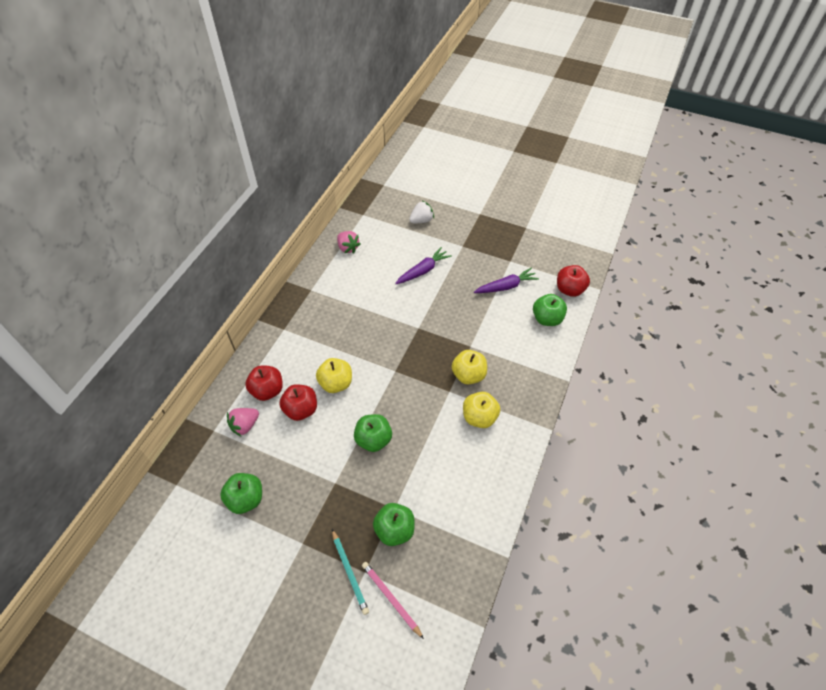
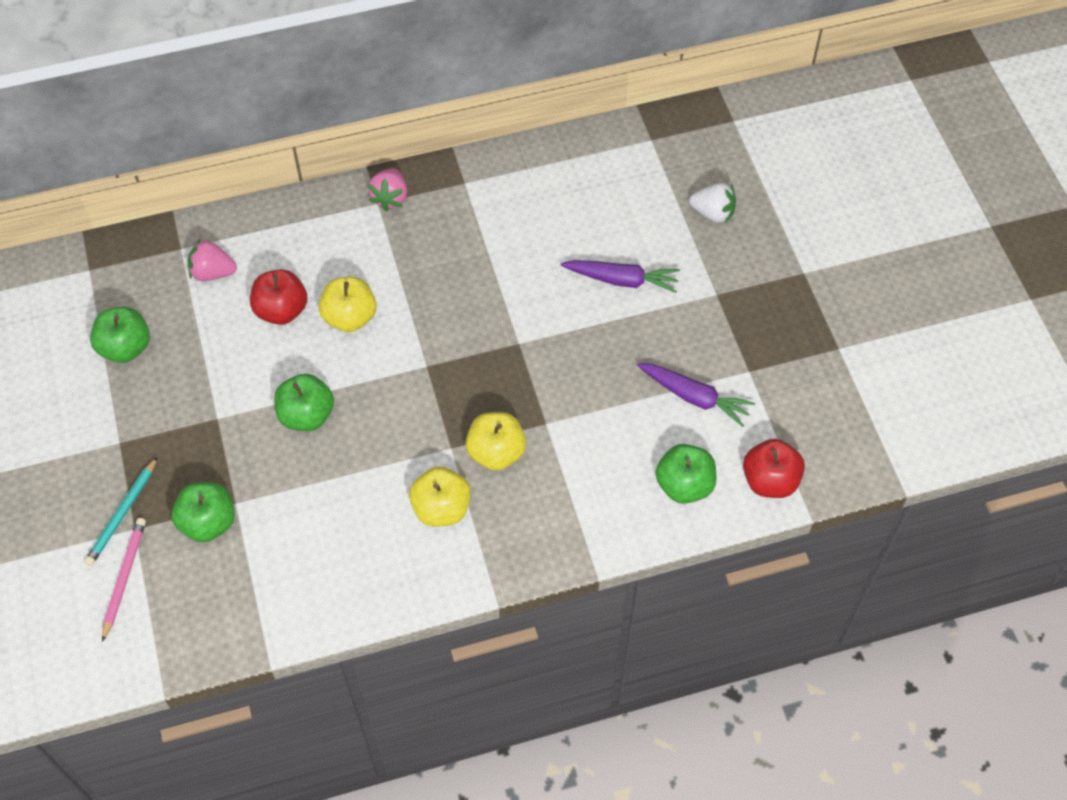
camera: 50 degrees right, 5 degrees up
red apple [245,365,283,401] -> none
pink strawberry [337,231,361,253] -> pink strawberry moved to [368,168,407,211]

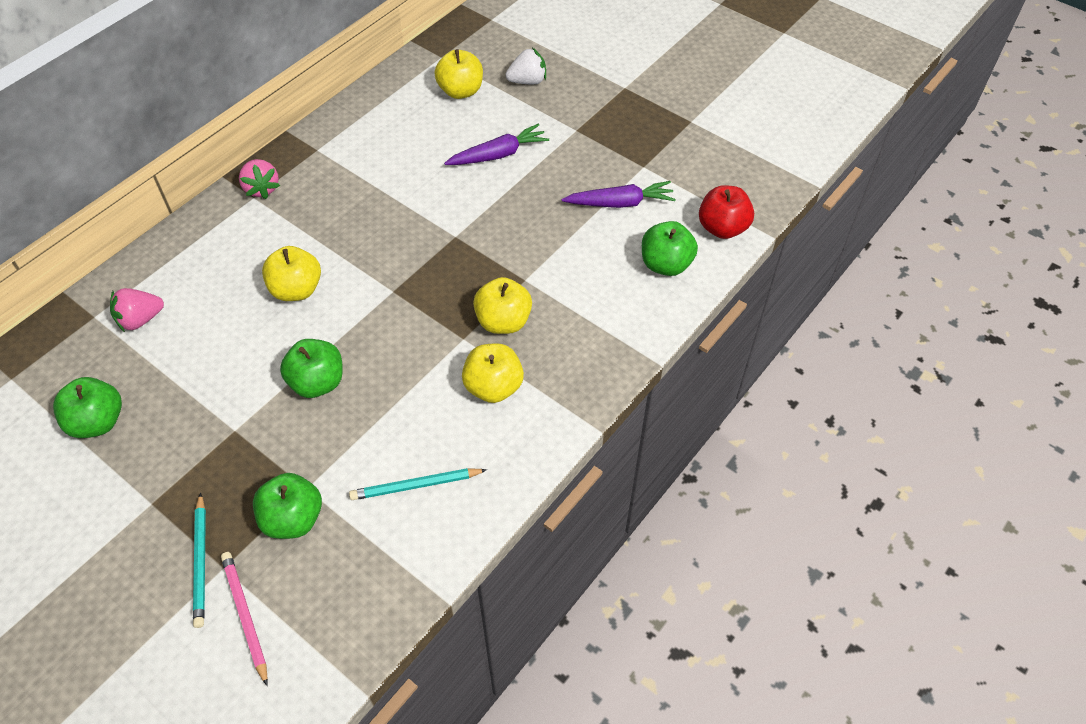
camera: 35 degrees left, 5 degrees down
red apple [250,269,308,325] -> none
none -> turquoise pencil [349,468,487,500]
none -> yellow apple [434,49,483,99]

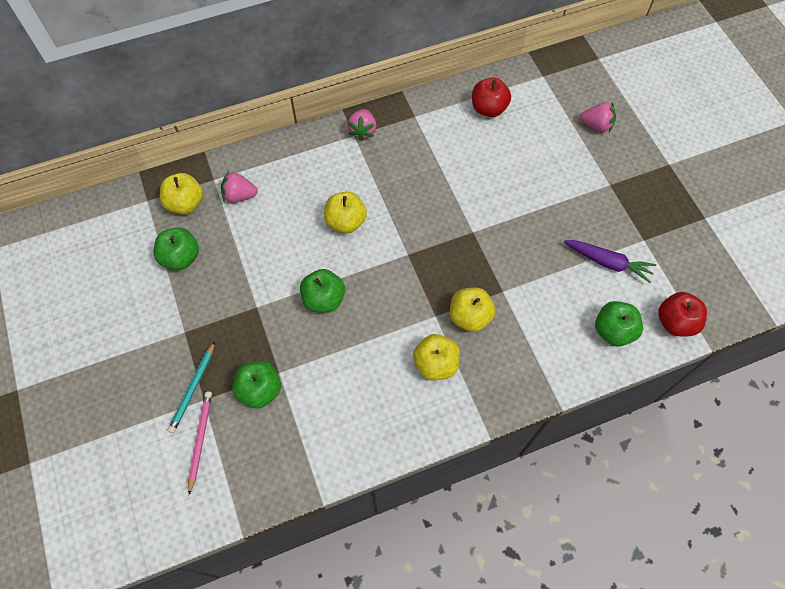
camera: 30 degrees right, 10 degrees up
turquoise pencil [349,468,487,500] -> none
yellow apple [434,49,483,99] -> yellow apple moved to [160,173,203,214]
purple carrot [444,124,549,165] -> none
white strawberry [506,48,546,84] -> pink strawberry [580,102,616,132]
none -> red apple [472,77,511,117]

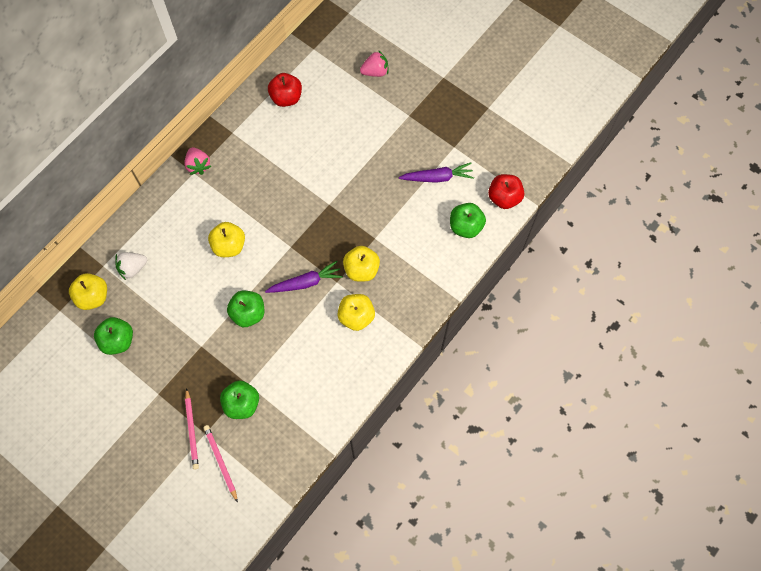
camera: 30 degrees left, 5 degrees up
turquoise pencil [168,342,215,433] -> pink pencil [185,388,199,469]
pink strawberry [221,171,258,203] -> white strawberry [115,252,147,280]
none -> purple carrot [265,261,343,293]

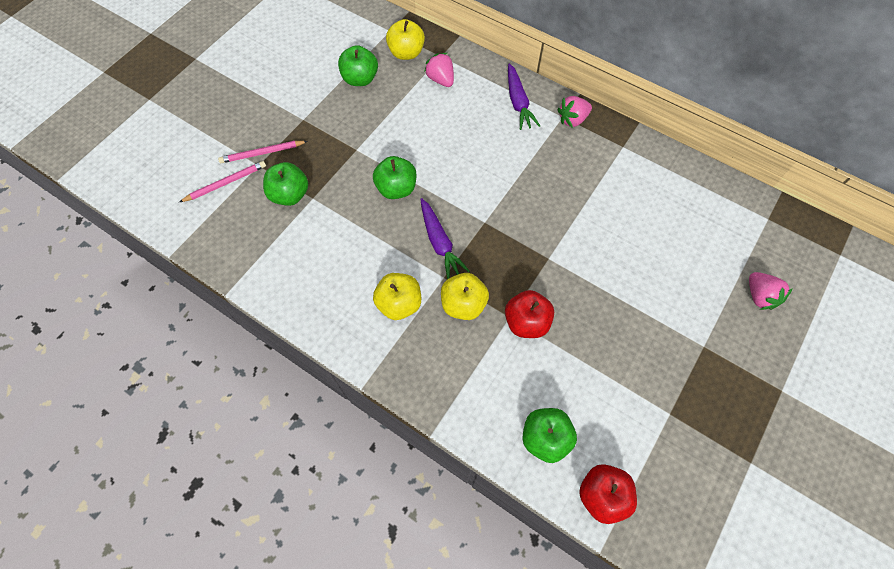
camera: 85 degrees right, 5 degrees down
white strawberry [115,252,147,280] -> pink strawberry [424,53,454,87]
yellow apple [208,222,245,257] -> none
red apple [268,73,302,107] -> red apple moved to [505,290,554,338]
purple carrot [399,163,474,183] -> purple carrot moved to [508,63,540,130]

